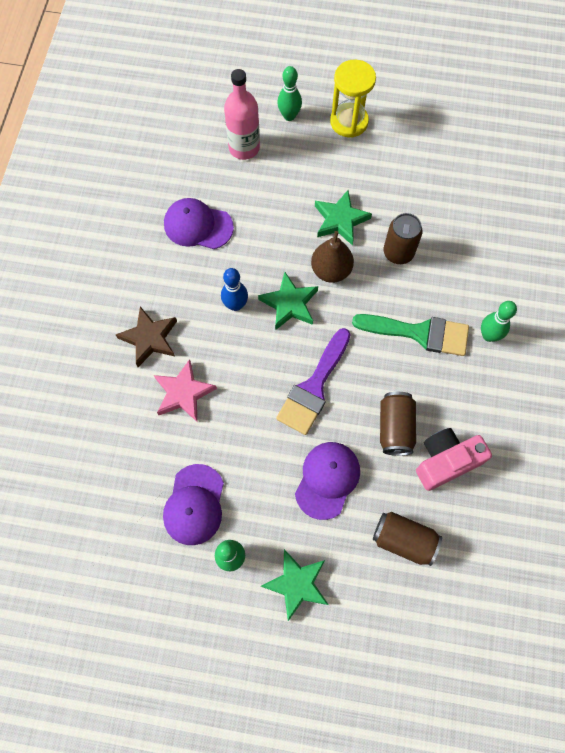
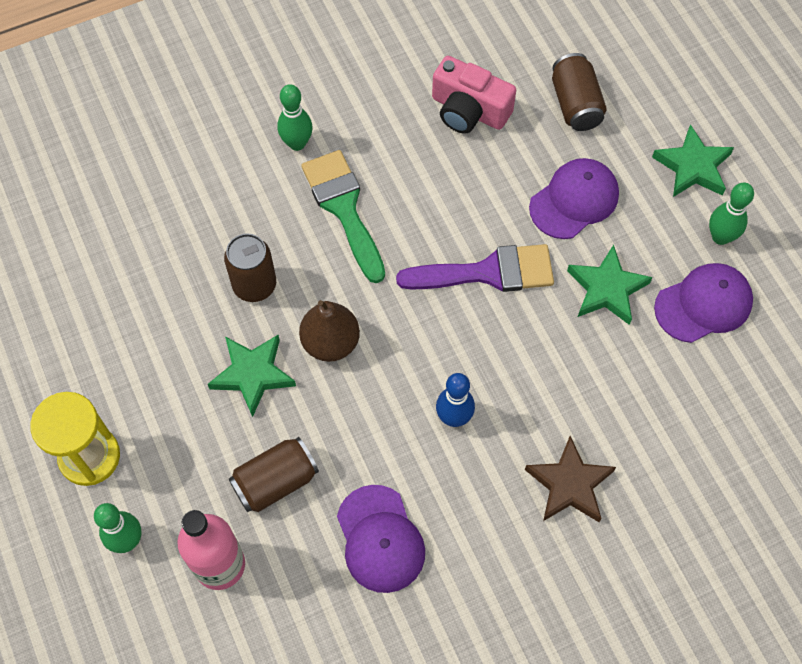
camera: 125 degrees left, 5 degrees down
pink star [154,359,217,421] -> none
green star [258,272,318,330] -> green star moved to [567,245,653,325]
purple cap [295,442,360,520] -> purple cap turned 150 degrees clockwise [529,158,619,239]
brown can [380,392,416,456] -> brown can moved to [229,437,319,512]

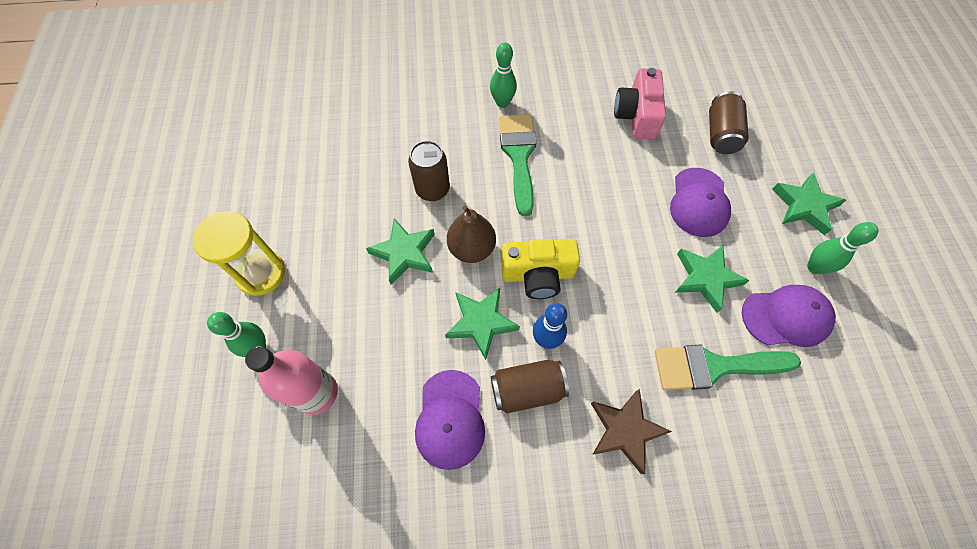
camera: 20 degrees right, 0 degrees up
brown can [229,437,319,512] -> brown can moved to [491,360,569,413]
purple brush [396,244,554,292] -> none
pink camera [432,56,516,134] -> pink camera turned 45 degrees clockwise [614,68,666,140]
purple cap [529,158,619,239] -> purple cap turned 120 degrees clockwise [670,168,731,237]
none -> green star [445,288,520,360]
none -> yellow camera [501,239,580,299]
none -> green brush [655,345,801,390]

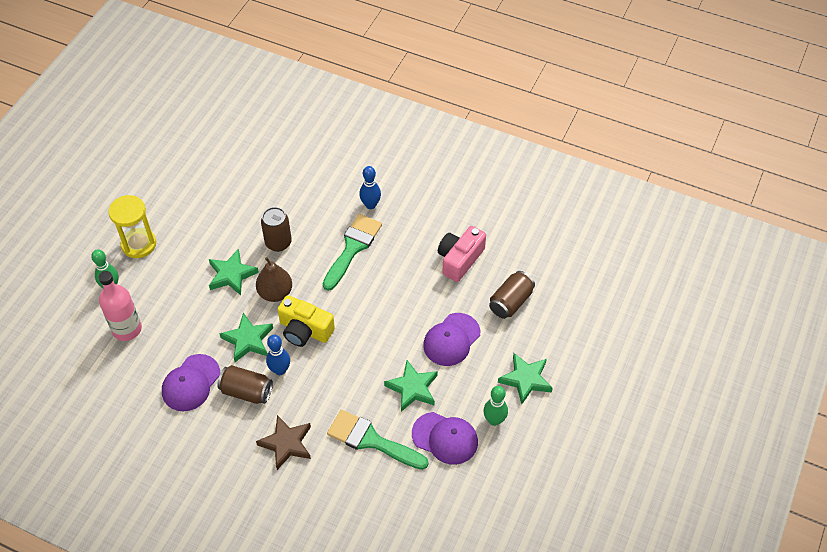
camera: 30 degrees right, 10 degrees down
green bowling pin [490,43,517,108] -> blue bowling pin [359,166,381,209]

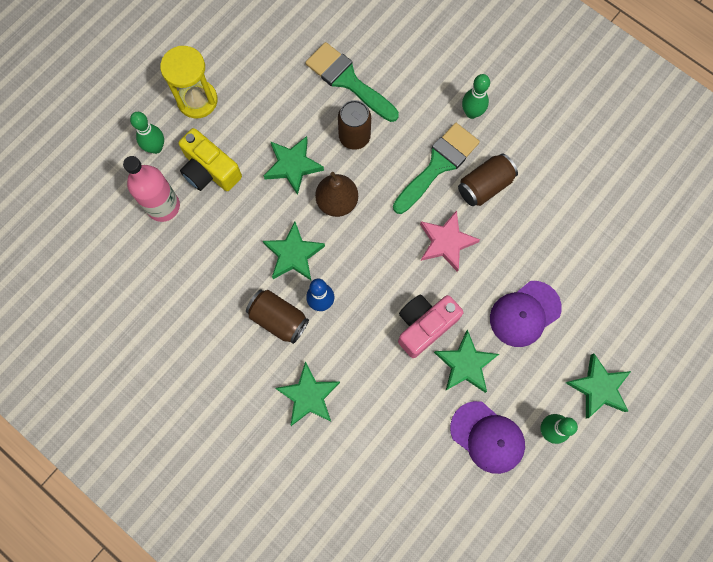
camera: 15 degrees right, 20 degrees up
purple cap [162,354,220,411] -> none
brown star [256,415,311,470] -> green star [275,361,340,426]
yellow camera [277,295,335,347] -> yellow camera moved to [178,128,242,191]
green brush [327,410,429,470] -> green brush moved to [305,42,399,122]
blue bowling pin [359,166,381,209] -> green bowling pin [462,74,490,119]
pink camera [438,226,486,282] -> pink camera moved to [398,295,464,358]
brown can [489,271,535,319] -> brown can moved to [458,153,518,206]
none -> pink star [420,210,480,272]

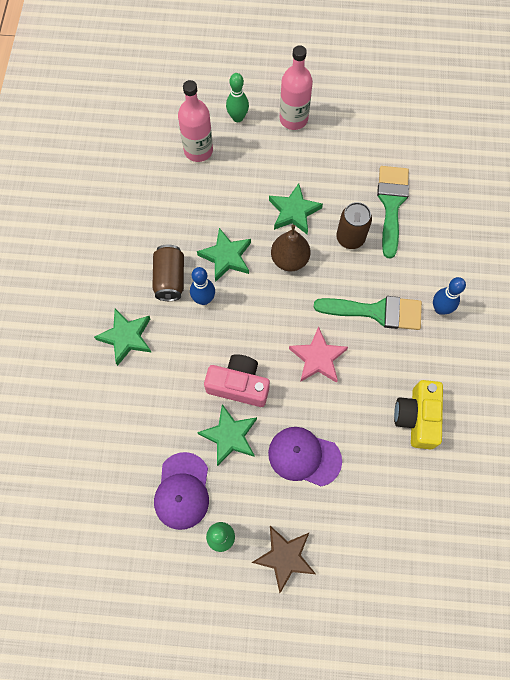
camera: 55 degrees right, 5 degrees down
yellow hourglass [160,46,218,118] -> pink bottle [280,45,313,130]
yellow camera [178,128,242,191] -> yellow camera moved to [394,380,443,449]
brown can [458,153,518,206] -> none
green bowling pin [462,74,490,119] -> blue bowling pin [433,277,466,315]
green star [566,354,631,419] -> brown star [251,526,316,593]

